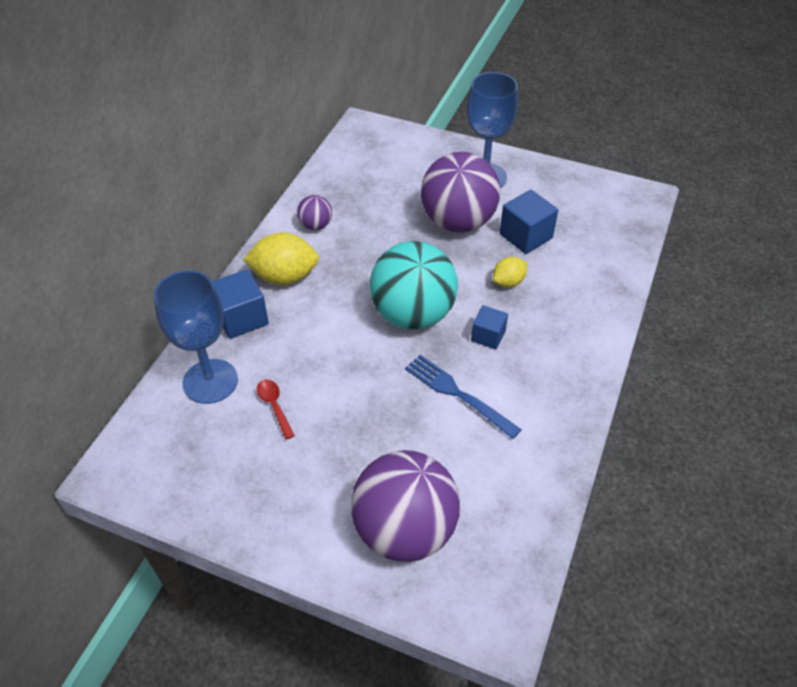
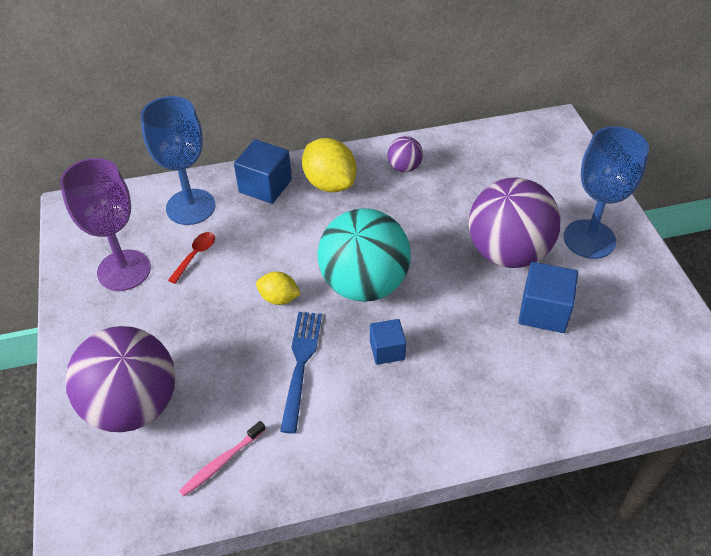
camera: 55 degrees right, 0 degrees up
yellow lemon [493,257,527,287] -> yellow lemon moved to [256,272,301,305]
none -> purple goblet [60,158,151,291]
none -> pink toothbrush [179,421,266,496]

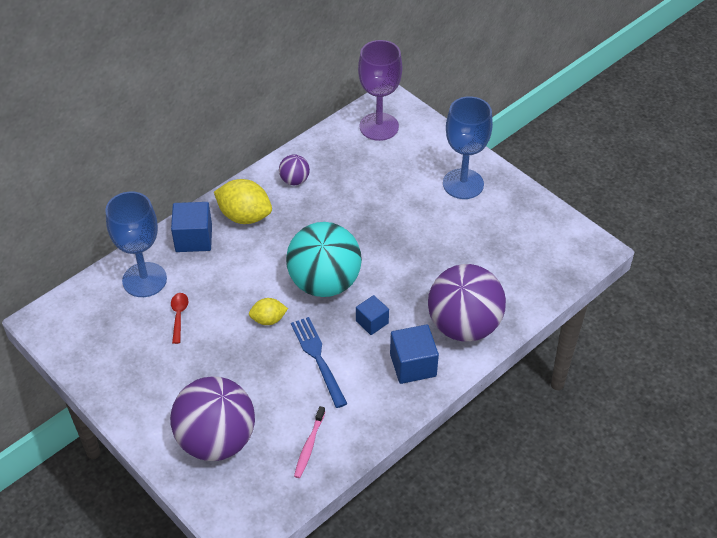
camera: 30 degrees left, 0 degrees up
purple goblet [60,158,151,291] -> purple goblet moved to [358,40,402,141]
purple ball [468,178,560,268] -> purple ball moved to [428,264,506,342]
blue cube [518,262,578,333] -> blue cube moved to [390,324,439,384]

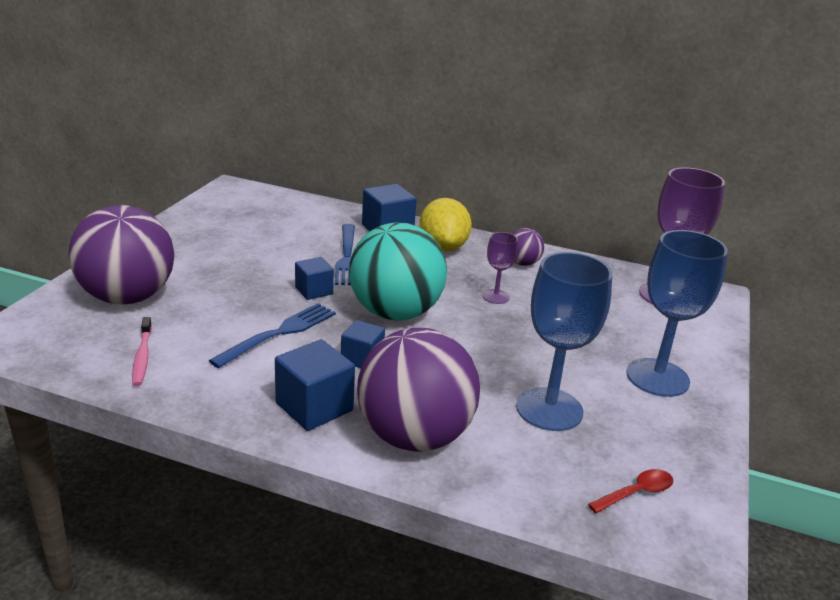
camera: 60 degrees right, 20 degrees down
blue goblet [105,191,167,297] -> blue goblet moved to [516,252,612,431]
red spoon [171,293,188,344] -> red spoon moved to [588,469,673,513]
yellow lemon [249,298,288,325] -> blue cube [295,257,334,300]
pink toothbrush [294,406,325,478] -> pink toothbrush turned 90 degrees counterclockwise [132,317,152,386]
none -> blue fork [335,224,355,285]
none -> purple goblet [482,232,518,304]

